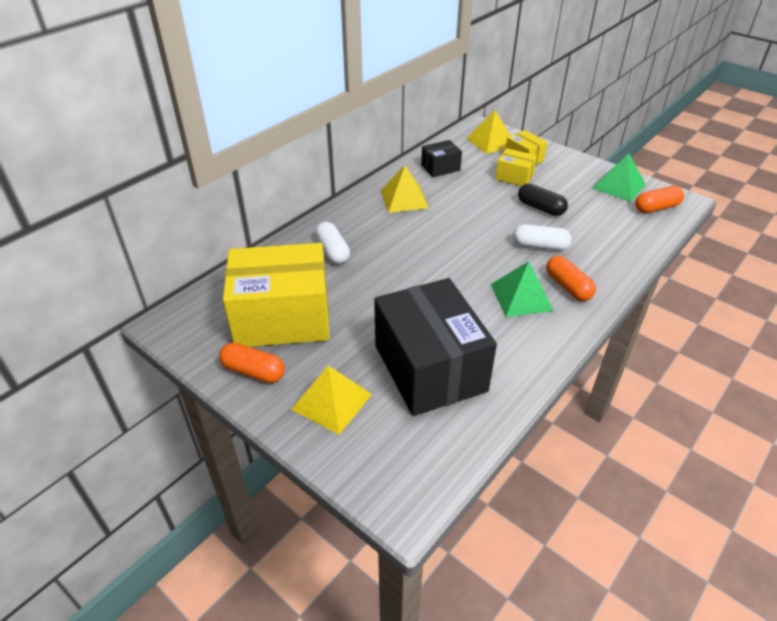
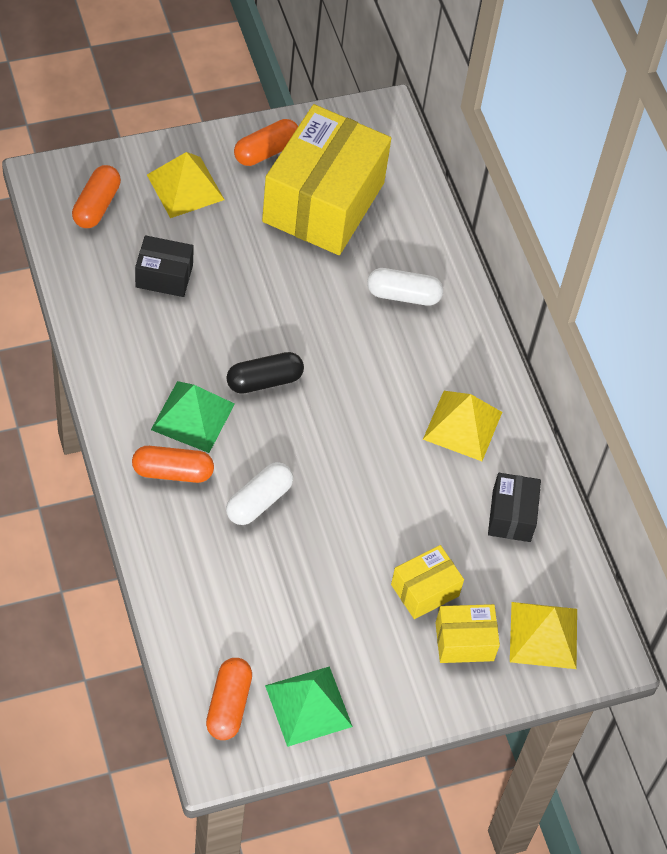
camera: 115 degrees right, 15 degrees up
black box [374,278,497,416] -> black box [135,235,194,297], size x0.46
black capsule [518,184,568,216] -> black capsule moved to [226,352,304,394]
none -> orange capsule [72,165,121,228]

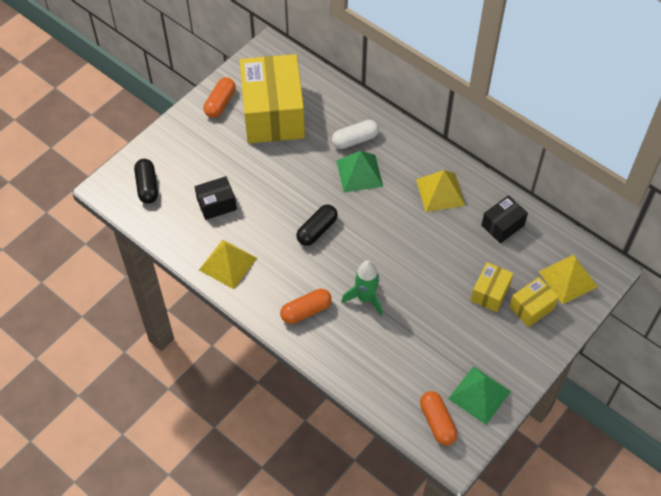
camera: 25 degrees left, 0 degrees up
orange capsule [72,165,121,228] -> black capsule [134,159,158,204]
yellow pyramid [147,152,225,218] -> yellow pyramid moved to [199,240,257,289]
green pyramid [151,381,235,453] -> green pyramid moved to [336,151,383,193]
white capsule [226,462,293,525] -> green rocket [341,261,383,316]
black box [488,473,541,542] -> black box turned 75 degrees clockwise [481,195,528,243]

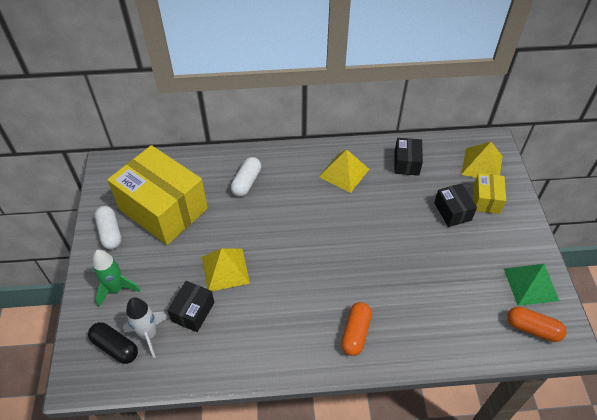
camera: 45 degrees left, 5 degrees down
yellow pyramid [199,240,257,289] -> yellow pyramid moved to [202,248,250,291]
orange capsule [204,78,236,118] -> white capsule [95,206,122,249]
black capsule [296,204,338,246] -> none
green pyramid [336,151,383,193] -> none
green rocket [341,261,383,316] -> green rocket moved to [92,250,141,307]
yellow box [470,262,513,312] -> black box [434,183,477,227]
none -> white rocket [123,298,169,358]

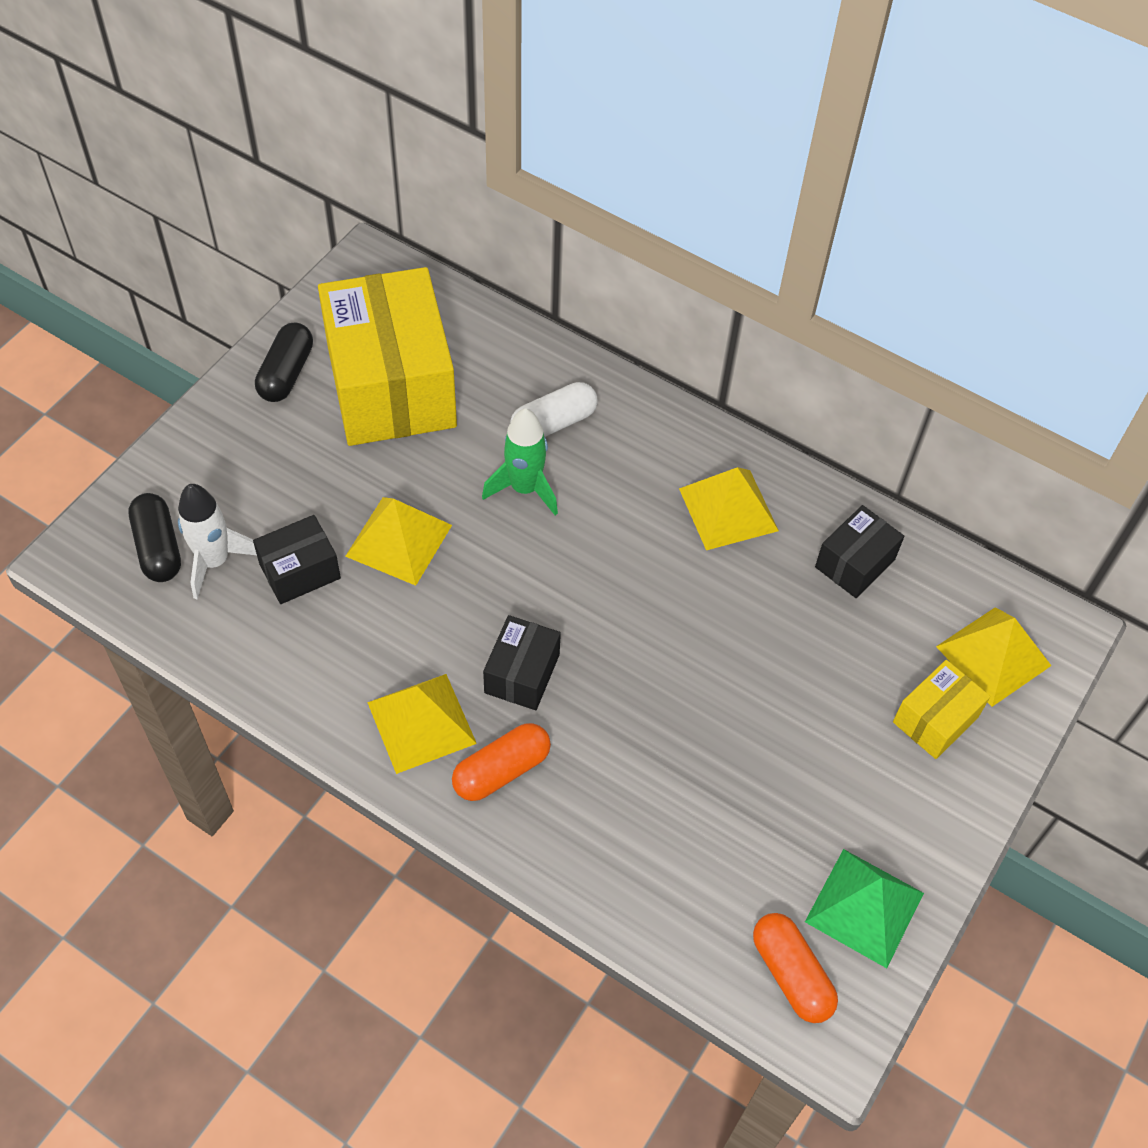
camera: 35 degrees right, 5 degrees up
green rocket [92,250,141,307] -> green rocket moved to [482,408,558,516]
white capsule [95,206,122,249] -> black capsule [255,323,313,402]
black box [434,183,477,227] -> black box moved to [483,615,561,710]
none -> yellow pyramid [367,674,477,774]

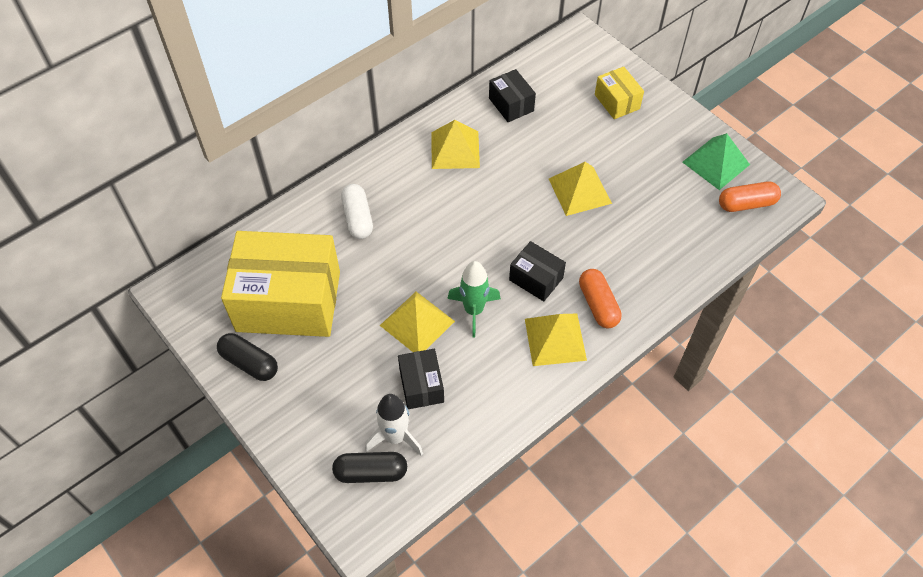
camera: 70 degrees left, 0 degrees up
green rocket [482,408,558,516] -> green rocket moved to [447,261,501,337]
yellow pyramid [936,607,1051,707] -> yellow pyramid moved to [549,162,612,216]

